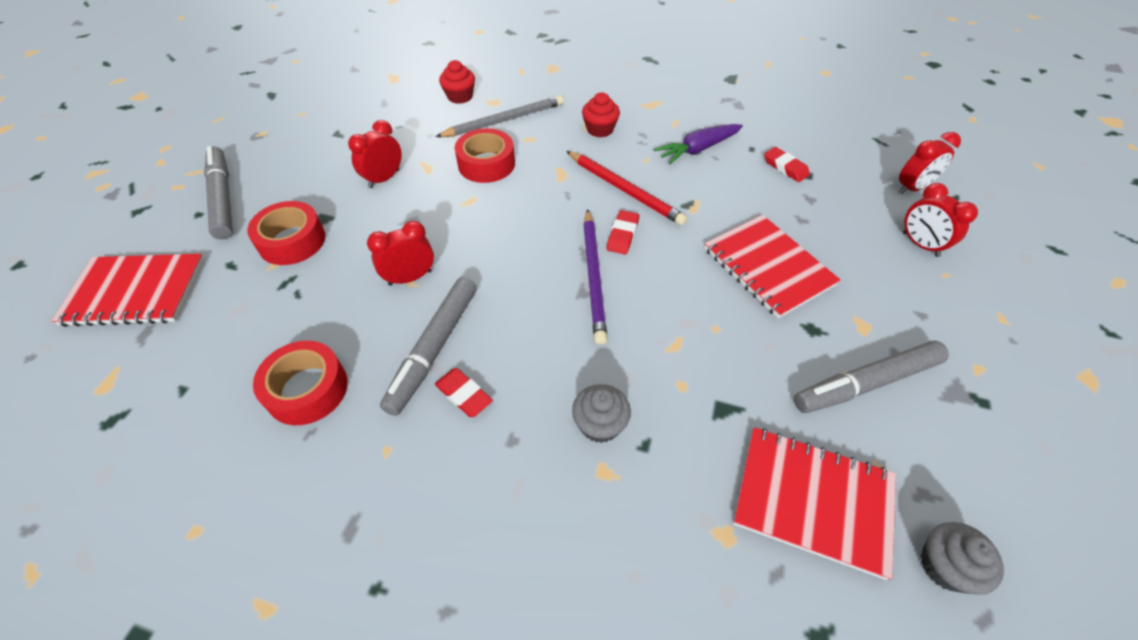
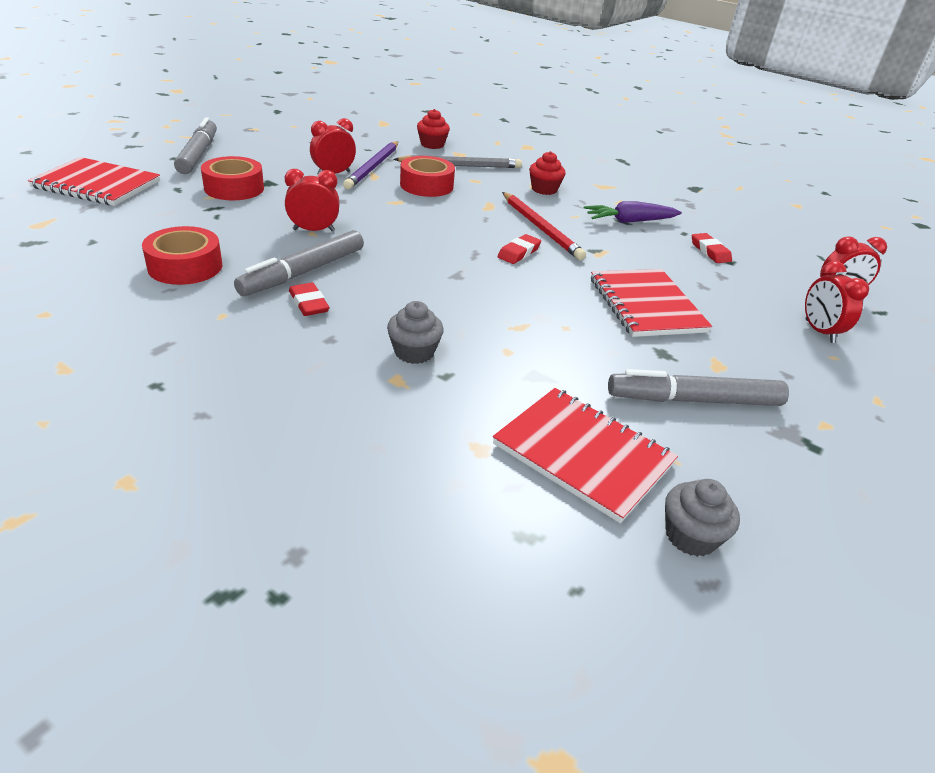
camera: 15 degrees right, 15 degrees down
purple pencil [583,209,607,345] -> purple pencil moved to [343,141,398,189]

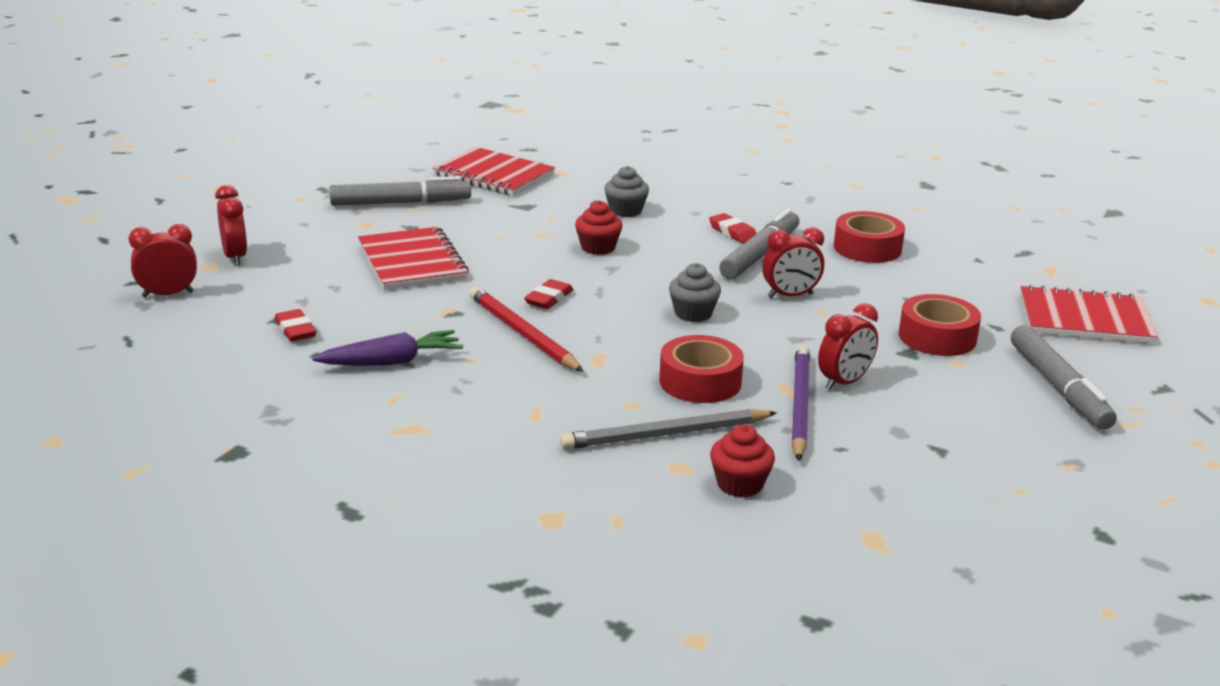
camera: 175 degrees right, 10 degrees down
red cupcake [529,151,566,195] -> red cupcake moved to [575,201,623,255]
grey cupcake [665,479,740,557] -> grey cupcake moved to [669,263,721,322]

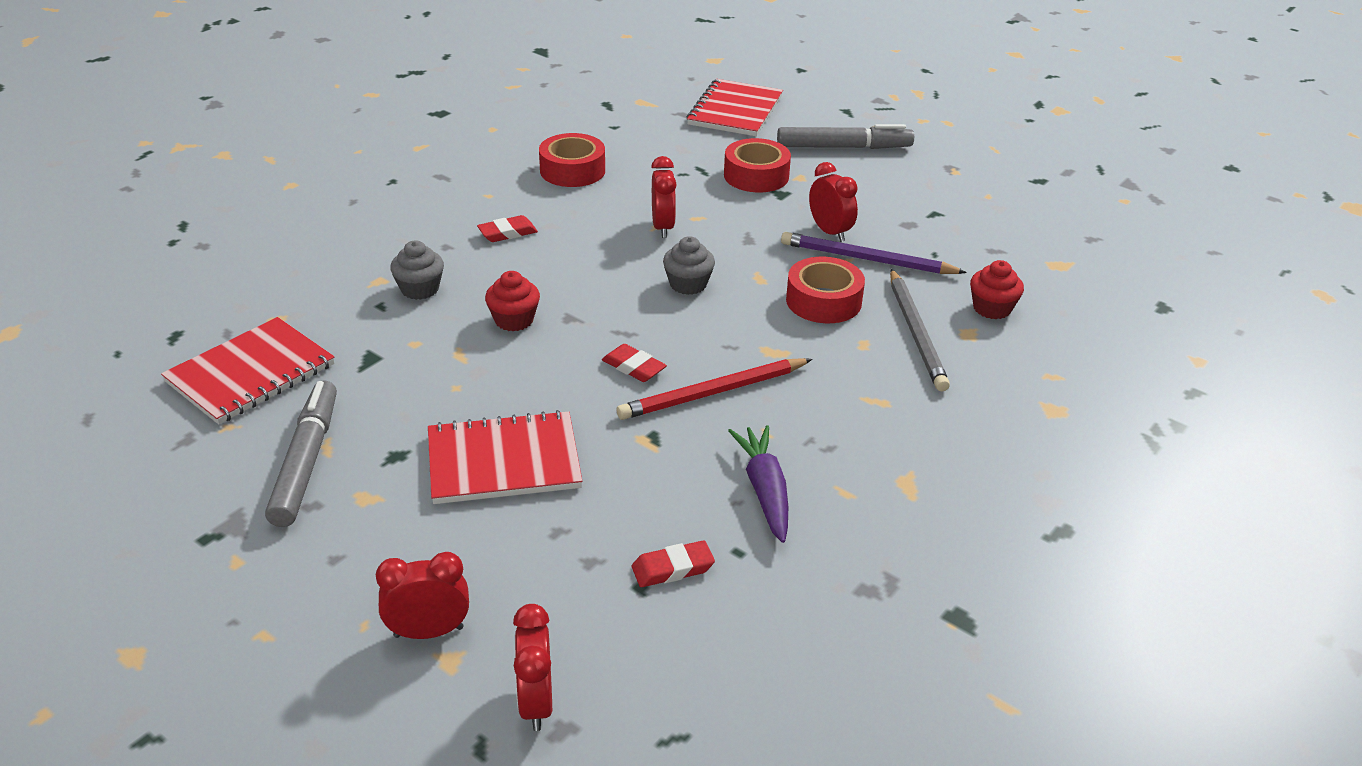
camera: 80 degrees left, 10 degrees up
grey marker [719,209,799,279] -> none

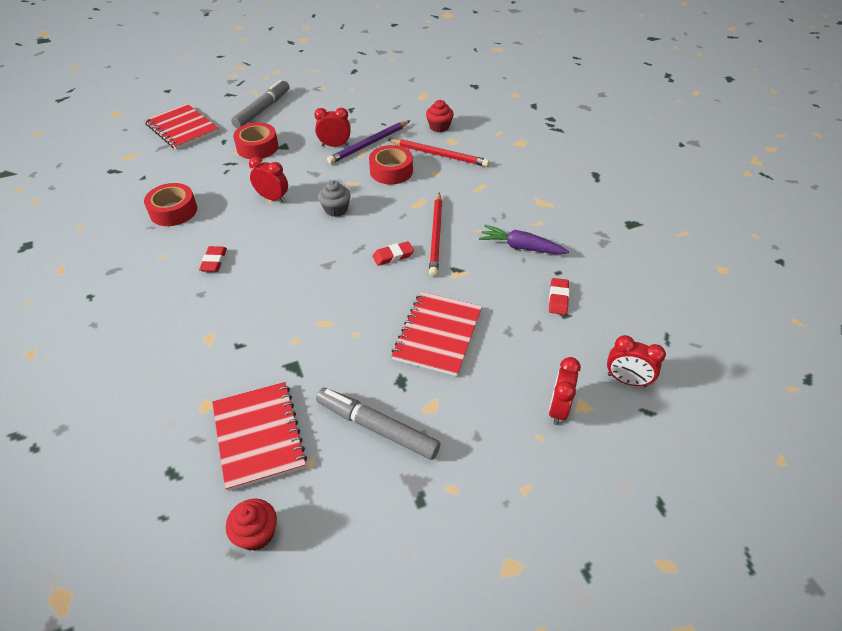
camera: 60 degrees left, 10 degrees up
grey cupcake [390,241,444,300] -> none
red cupcake [485,271,540,331] -> red cupcake moved to [226,499,277,551]
grey pencil [890,269,950,392] -> red pencil [389,139,490,167]

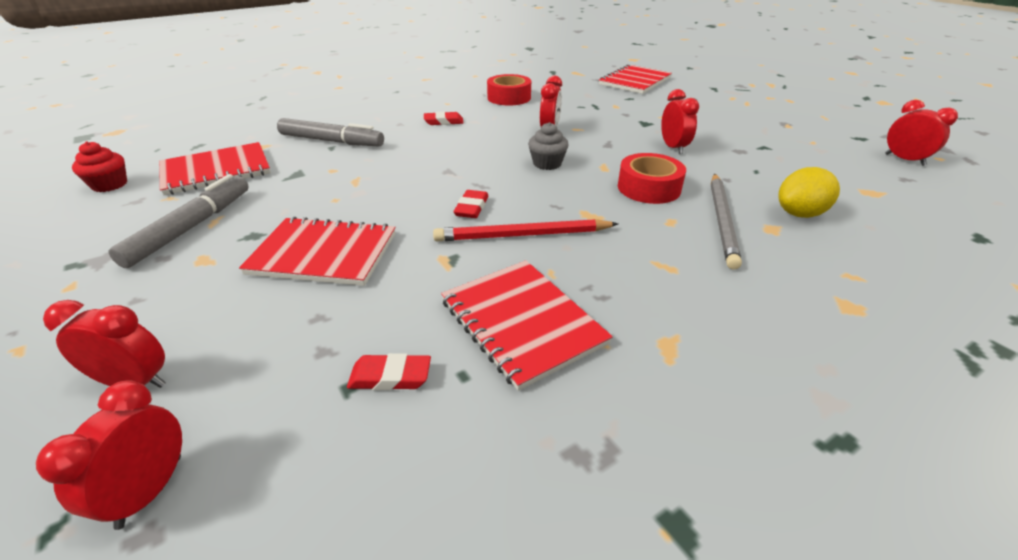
camera: 80 degrees right, 10 degrees down
grey marker [231,80,289,129] -> grey marker moved to [277,118,384,146]
red tape [233,122,278,159] -> none
purple pencil [327,121,410,164] -> none
red eraser [372,241,414,266] -> red eraser turned 45 degrees clockwise [453,190,489,218]
red pencil [389,139,490,167] -> grey pencil [711,174,742,270]
red cupcake [426,100,454,132] -> yellow lemon [778,167,840,218]
purple carrot [479,225,569,254] -> red notebook [441,260,613,391]
none -> red clock [885,100,958,166]

